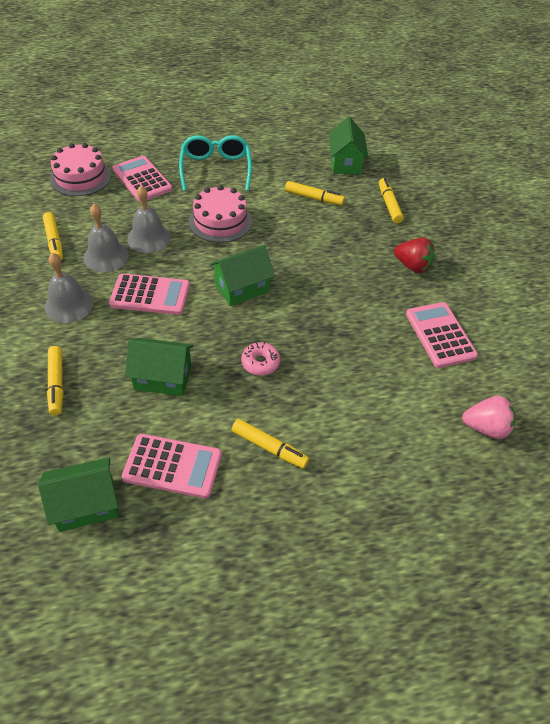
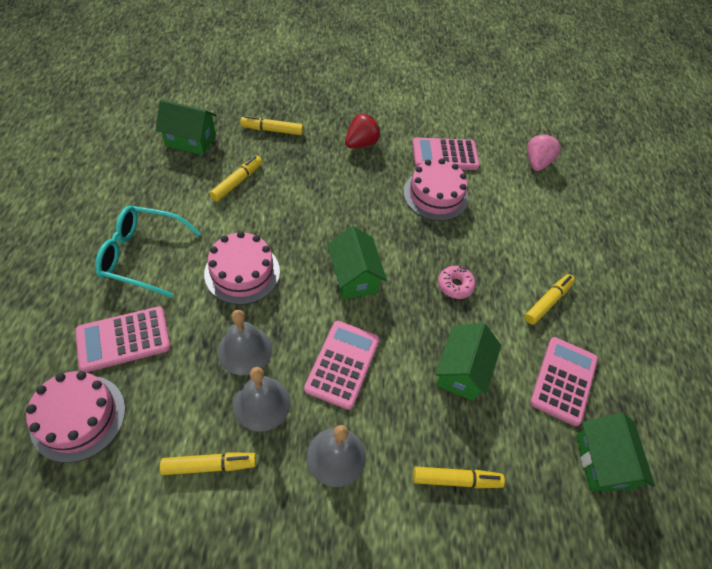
camera: 80 degrees left, 5 degrees up
none -> pink cake [403,159,468,221]

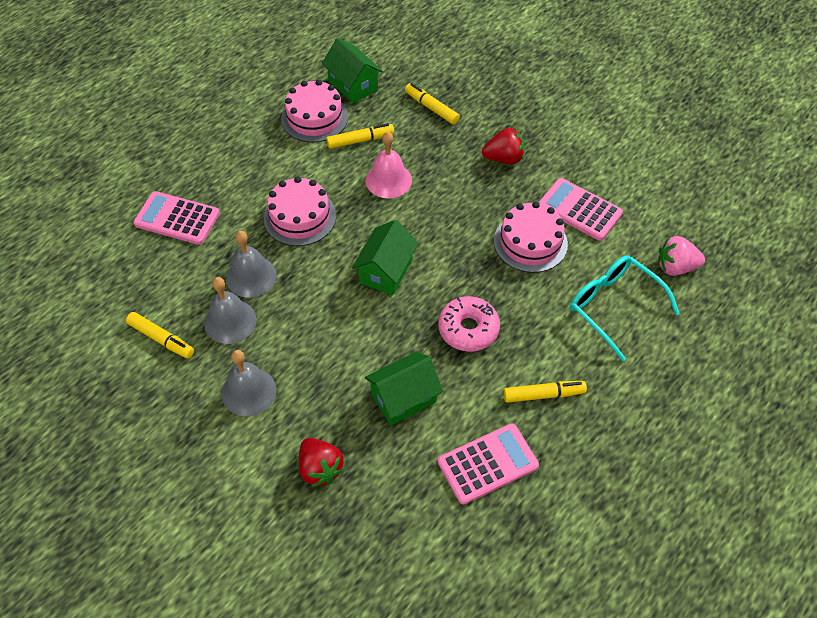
camera: 45 degrees right, 0 degrees up
pink cake [26,371,125,463] -> pink cake moved to [281,80,348,143]
turquoise glasses [95,206,201,297] -> turquoise glasses moved to [570,255,680,361]
pink calculator [304,321,380,410] -> none
yellow marker [413,467,505,488] -> red strawberry [299,438,344,487]
pink donut [438,266,476,299] -> pink donut [438,296,500,352], size x1.52
pink strawberry [527,134,561,171] -> pink strawberry turned 150 degrees counterclockwise [658,236,705,276]
green house [576,413,655,491] -> none
none -> pink bell [366,132,412,198]

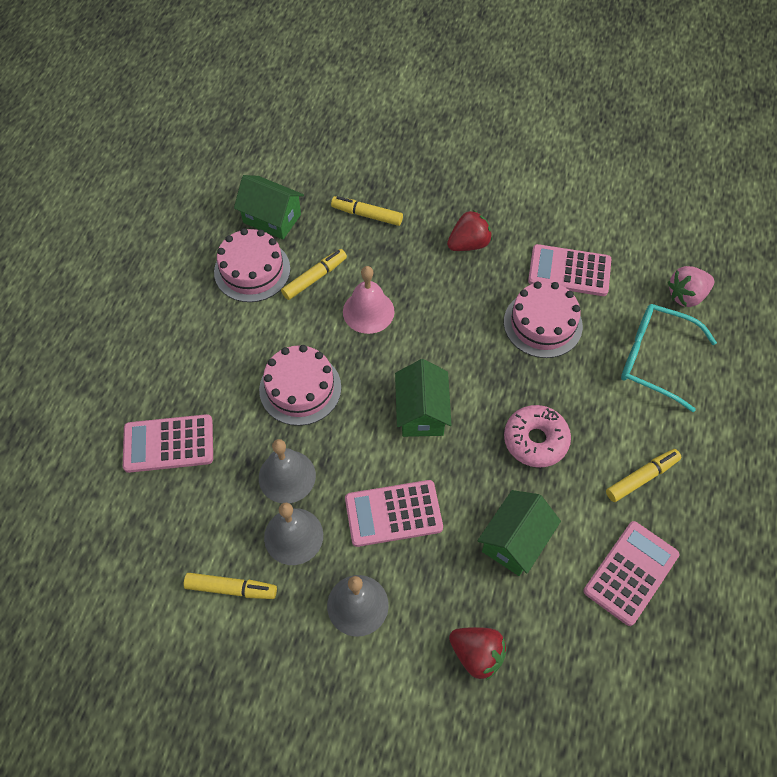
camera: 25 degrees left, 5 degrees up
none -> pink calculator [345,480,443,547]

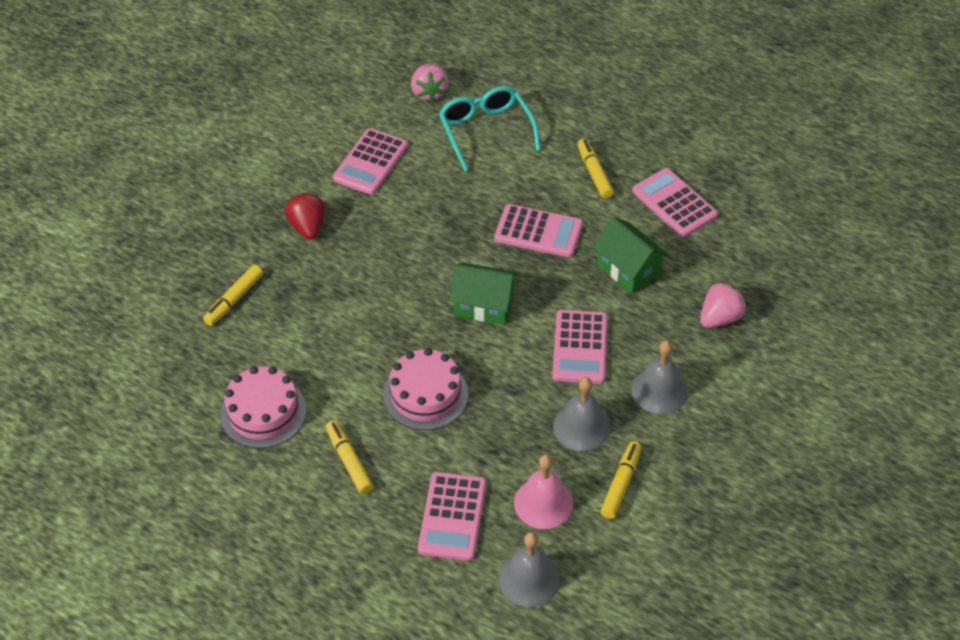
camera: 75 degrees left, 10 degrees down
green house [234,175,304,239] -> none
grey bell [259,439,316,503] -> grey bell moved to [499,532,560,607]
yellow marker [281,249,347,300] -> yellow marker moved to [326,420,373,494]
pink bell [343,266,395,334] -> pink bell moved to [514,455,573,529]
red strawberry [449,627,507,680] -> pink strawberry [700,281,746,328]
pink cake [504,281,583,358] -> none
pink donut [504,405,571,468] -> pink calculator [494,204,583,257]
turquoise glasses [621,304,717,412] -> turquoise glasses turned 120 degrees clockwise [439,86,541,172]

